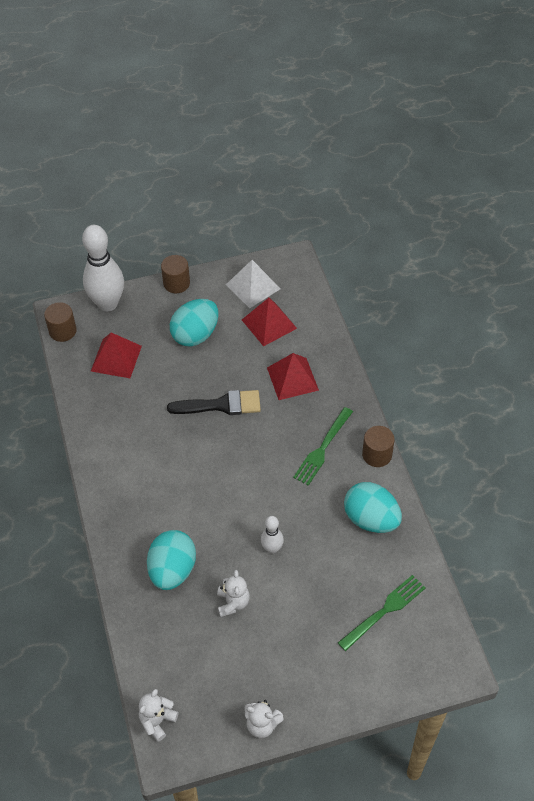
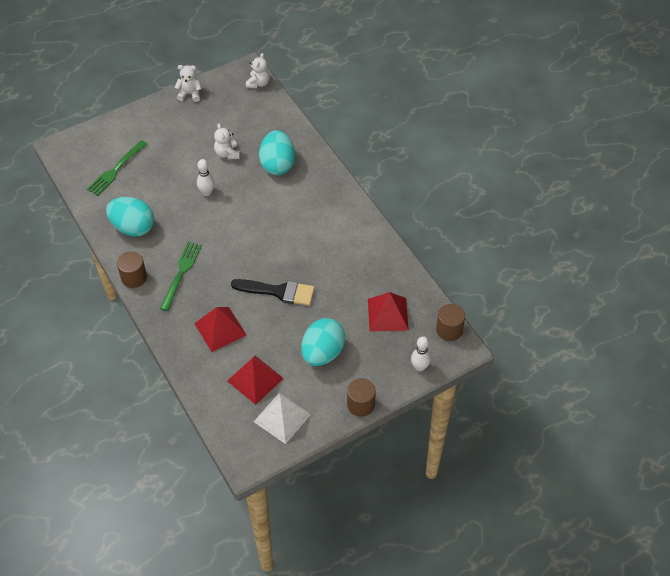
camera: 165 degrees right, 0 degrees up
white bowling pin [82,225,124,311] -> white bowling pin [411,336,431,371], size x0.49
black brush [167,390,261,415] -> black brush turned 150 degrees counterclockwise [231,279,315,306]

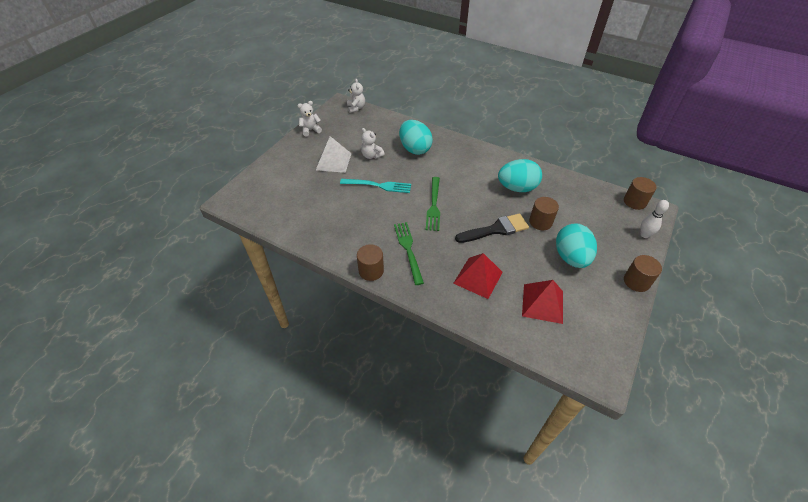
camera: 30 degrees left, 5 degrees down
green fork [87,140,147,196] -> green fork moved to [426,177,440,231]
turquoise egg [106,197,154,237] -> turquoise egg moved to [498,159,542,192]
white bowling pin [197,159,215,196] -> turquoise fork [340,179,411,193]
white pyramid [254,393,311,444] -> white pyramid moved to [316,136,352,173]
red pyramid [368,292,409,332] -> none
none -> brown cylinder [529,197,559,230]

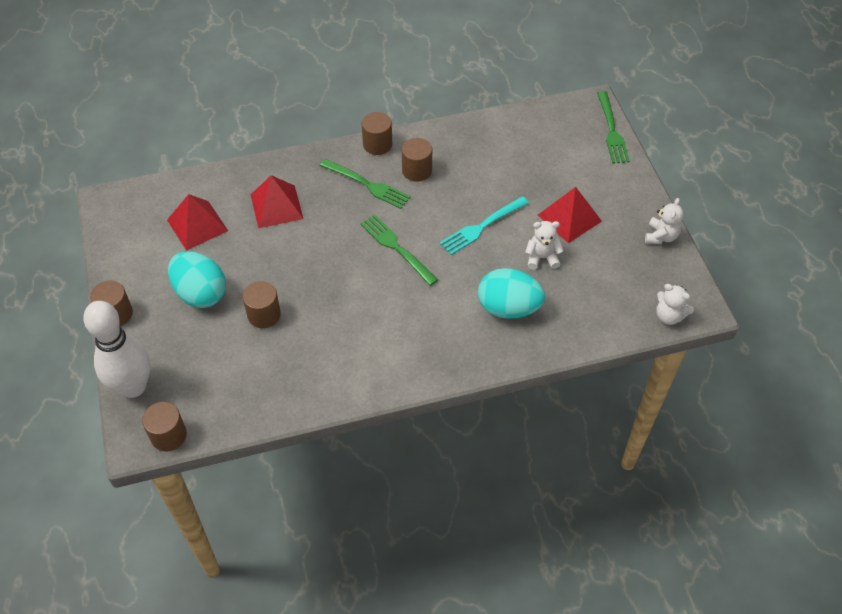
camera: 135 degrees right, 5 degrees up
white pyramid [316,136,352,173] -> red pyramid [538,187,602,243]
black brush [455,213,529,243] -> none
turquoise egg [498,159,542,192] -> none
white bowling pin [640,200,669,238] -> white bowling pin [83,301,150,398], size x2.04
none -> brown cylinder [402,138,432,182]
none -> green fork [597,91,630,164]

